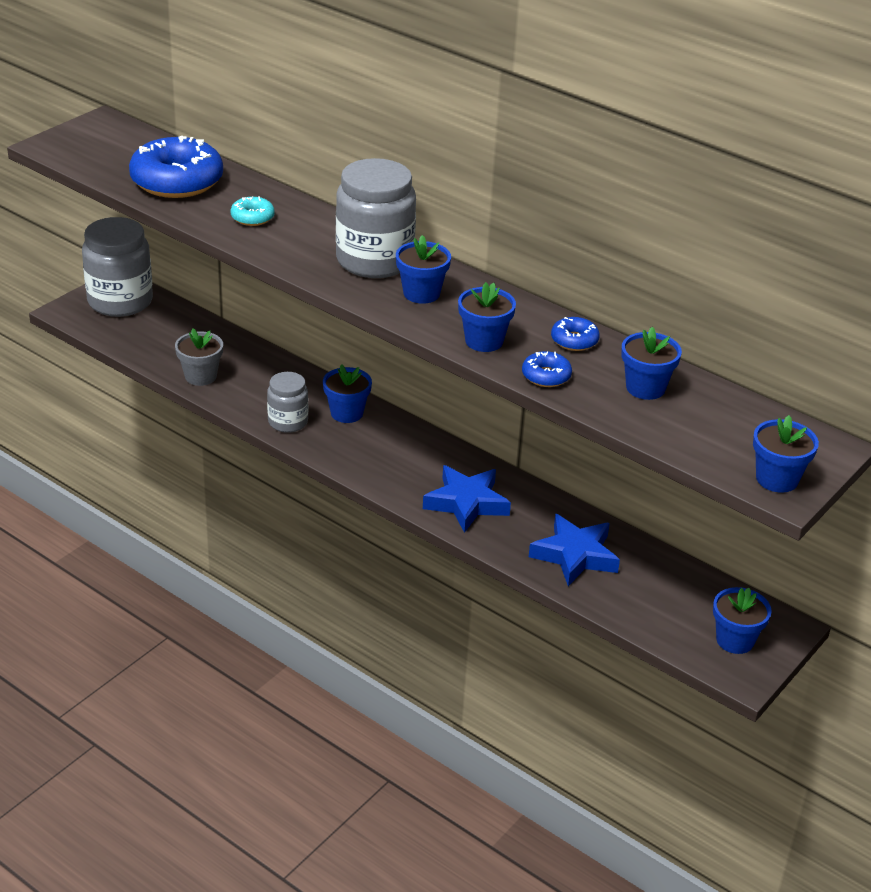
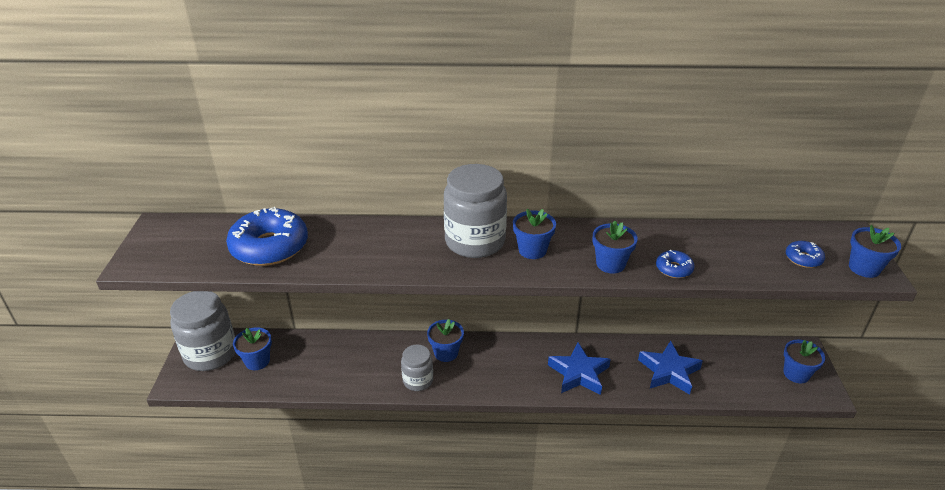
camera: 35 degrees left, 0 degrees up
grey flower pot [175,328,223,386] -> none
turquoise donut [230,196,275,226] -> none
blue donut [551,317,600,351] -> blue donut moved to [786,241,825,268]
blue flower pot [621,327,682,400] -> blue flower pot moved to [233,327,272,370]

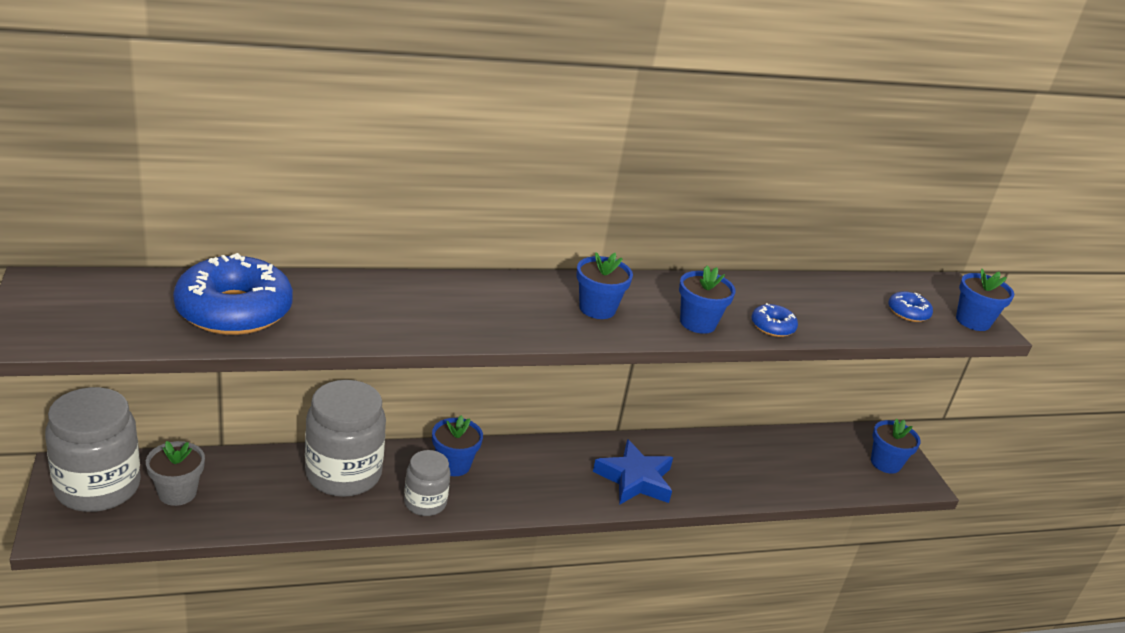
camera: 20 degrees left, 5 degrees down
blue flower pot [233,327,272,370] -> grey flower pot [146,441,205,506]
grey jar [444,164,507,258] -> grey jar moved to [305,380,386,497]
blue star [638,341,703,395] -> none

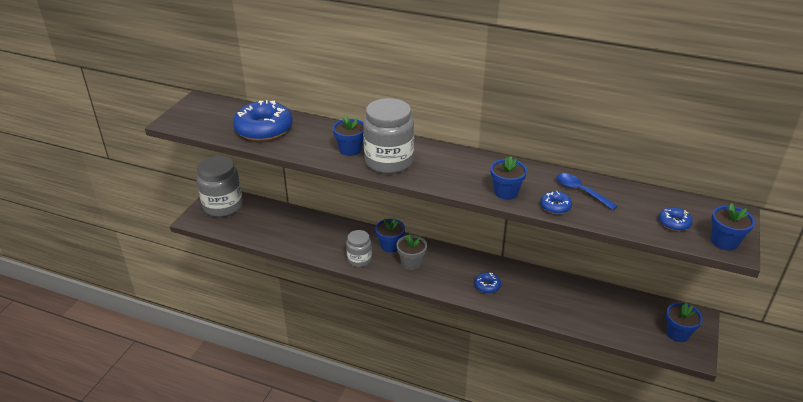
camera: 40 degrees right, 5 degrees up
grey flower pot [146,441,205,506] -> grey flower pot moved to [396,234,427,270]
grey jar [305,380,386,497] -> grey jar moved to [363,98,414,174]
blue flower pot [576,252,633,319] -> blue flower pot moved to [333,116,364,156]
blue star [593,439,673,505] -> blue donut [474,272,501,294]
none -> blue spoon [557,173,618,210]

